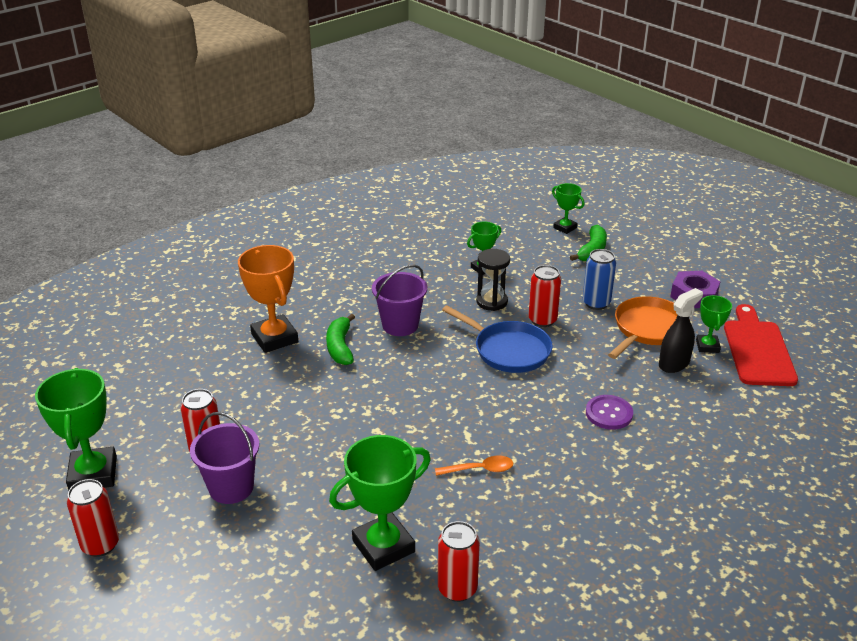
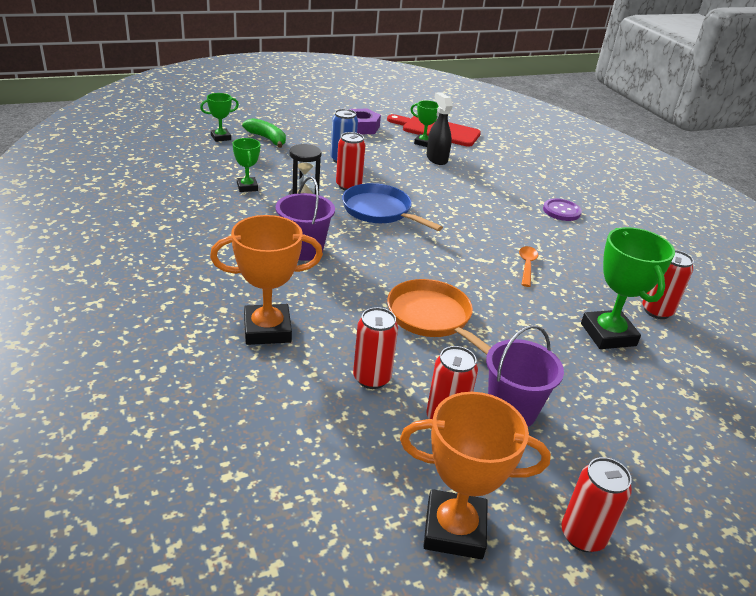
camera: 75 degrees left, 0 degrees up
green trophy [35,368,117,491] -> orange trophy [400,392,551,559]
green banana [326,314,355,365] -> none
blue pan [442,305,553,373] -> blue pan turned 105 degrees counterclockwise [342,183,443,231]
purple button [586,395,633,430] -> purple button moved to [543,199,582,221]
orange pan [608,296,690,359] -> orange pan moved to [387,279,491,355]
none -> red can [353,307,398,389]

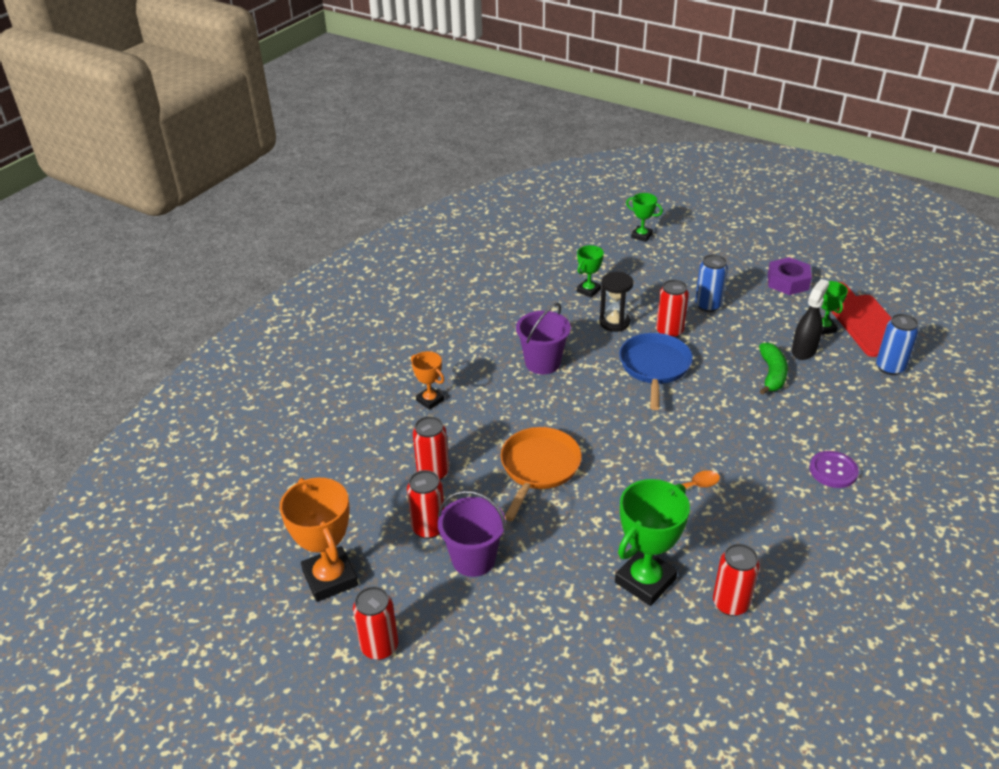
camera: 60 degrees right, 5 degrees up
orange trophy [210,215,323,345] -> orange trophy [411,351,444,410], size x0.55
green banana [242,118,286,148] -> green banana moved to [759,342,788,395]
none -> blue can [876,314,919,375]

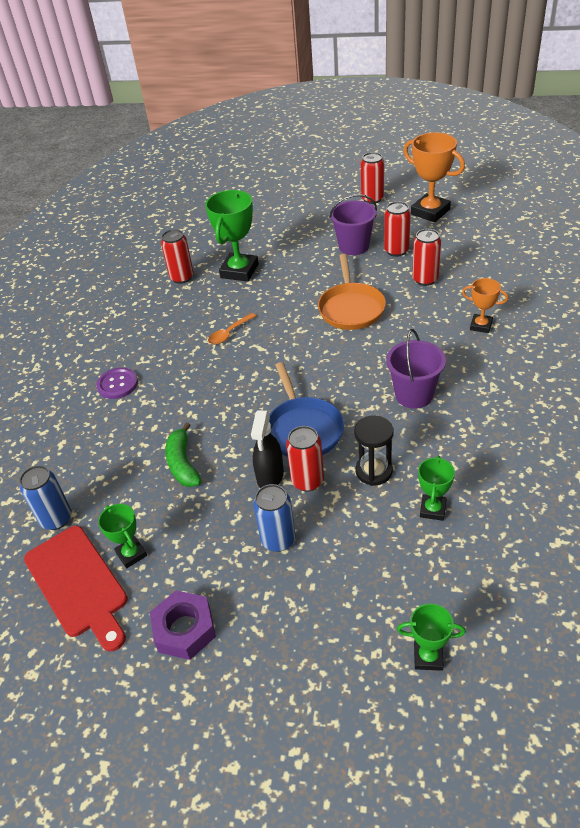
camera: 160 degrees right, 5 degrees up
black spray bottle [792,279,829,360] -> black spray bottle moved to [251,410,284,488]

